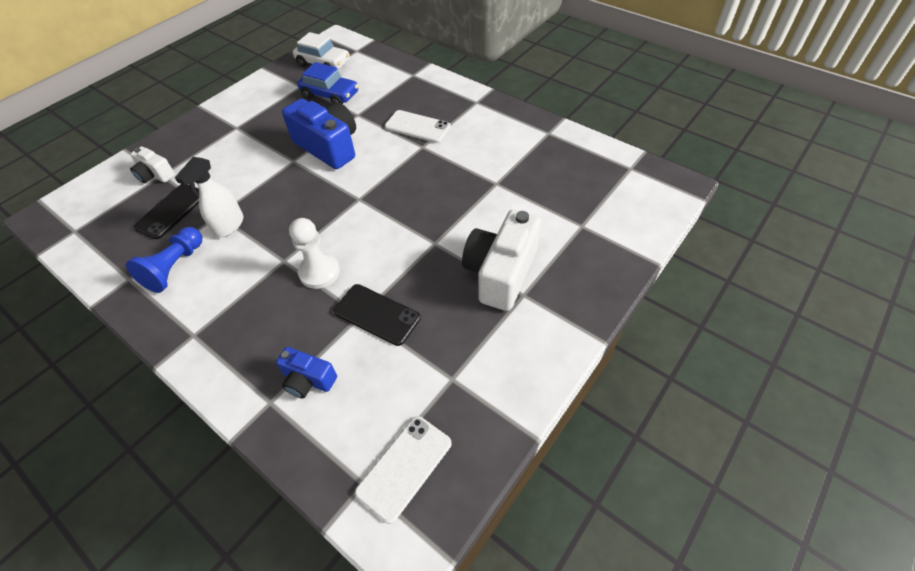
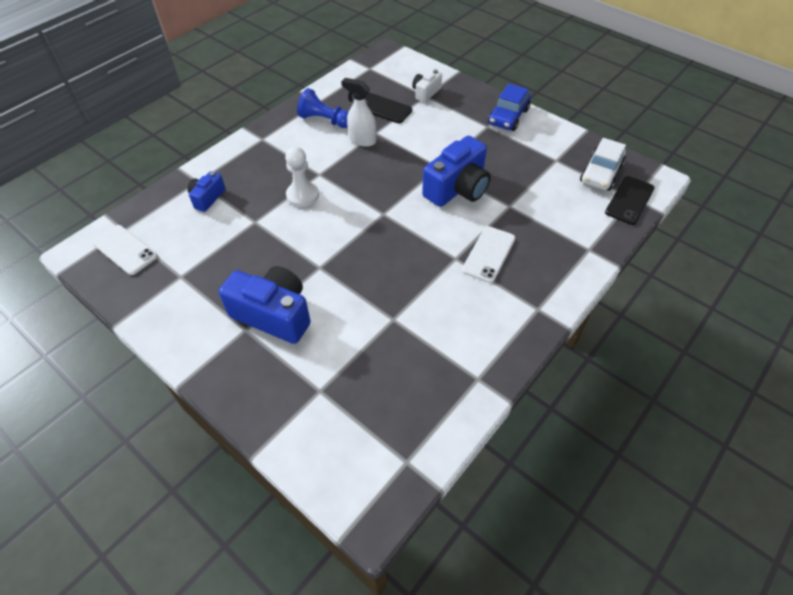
camera: 90 degrees right, 0 degrees up
blue car [298,62,359,104] -> blue car moved to [488,84,530,131]
black phone [334,284,421,346] -> black phone moved to [605,176,655,225]
white camera [462,210,541,311] -> blue camera [219,266,311,344]

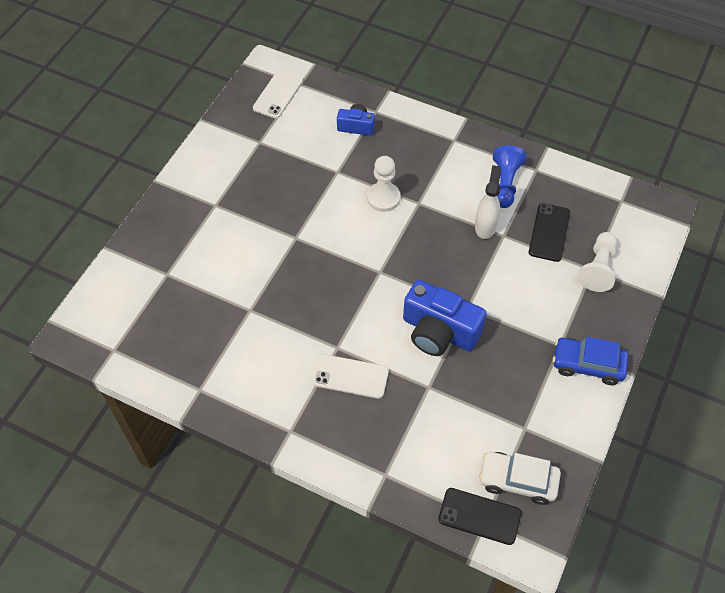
camera: 75 degrees right, 5 degrees up
blue camera [219,266,311,344] -> none
white camera [412,70,442,103] -> white pawn [578,232,617,292]

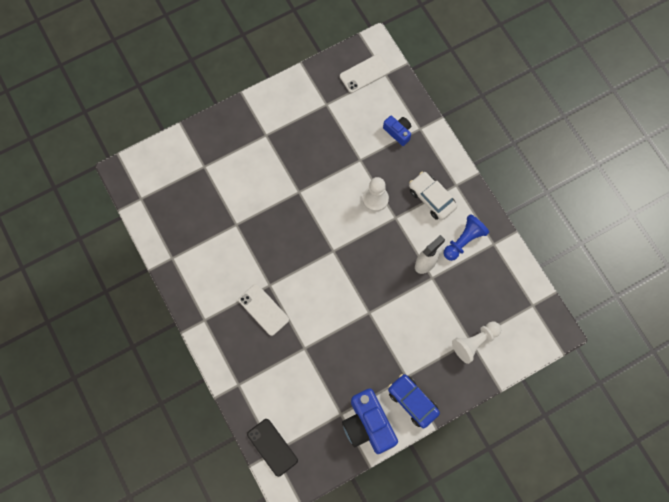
camera: 35 degrees right, 15 degrees up
blue camera [403,280,487,356] -> blue camera moved to [342,388,398,454]
white car [479,452,561,505] -> white car moved to [409,172,457,220]
black phone [529,203,570,262] -> none

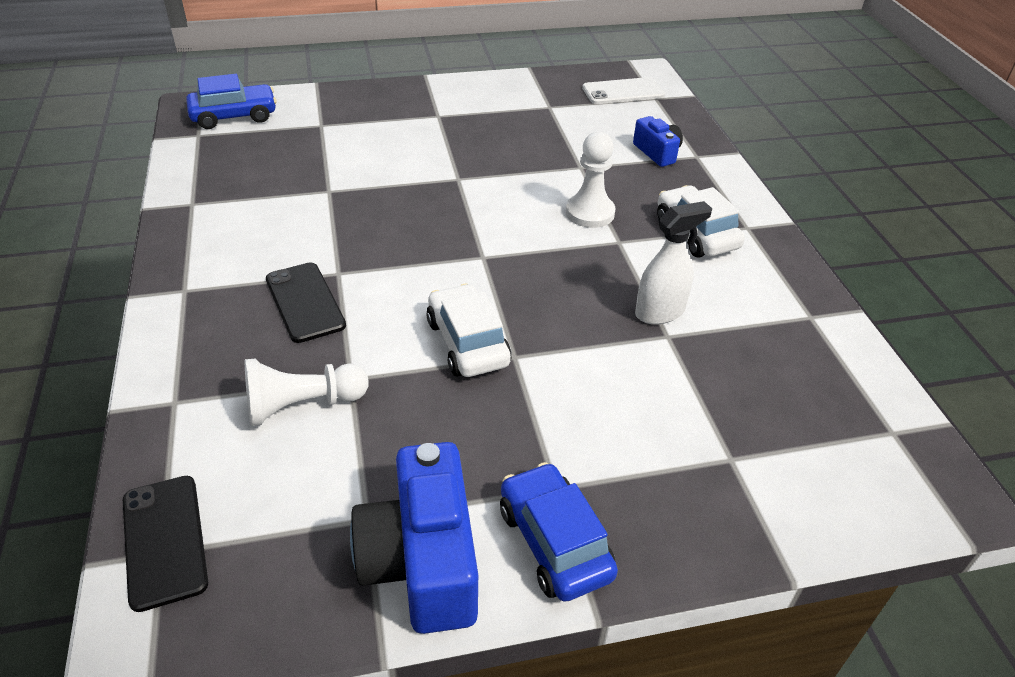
camera: 15 degrees right, 30 degrees down
white phone [238,284,289,336] -> black phone [266,262,346,343]
blue pawn [444,214,489,261] -> none
white pawn [452,321,501,364] -> white pawn moved to [245,358,369,426]
none -> blue car [186,74,277,129]
none -> white car [426,283,512,377]

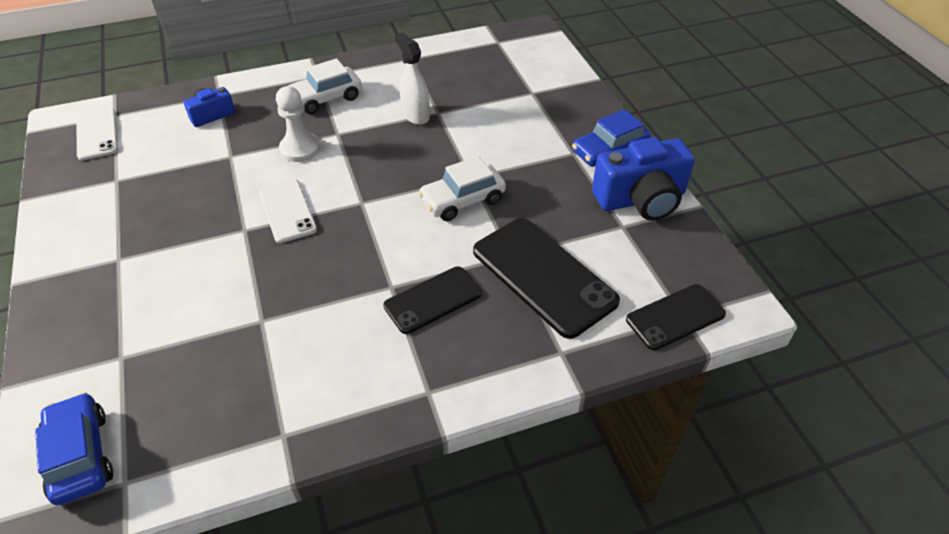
camera: 95 degrees left, 5 degrees up
white pawn [245,358,369,426] -> black phone [473,218,620,339]
none -> white phone [259,179,317,243]

